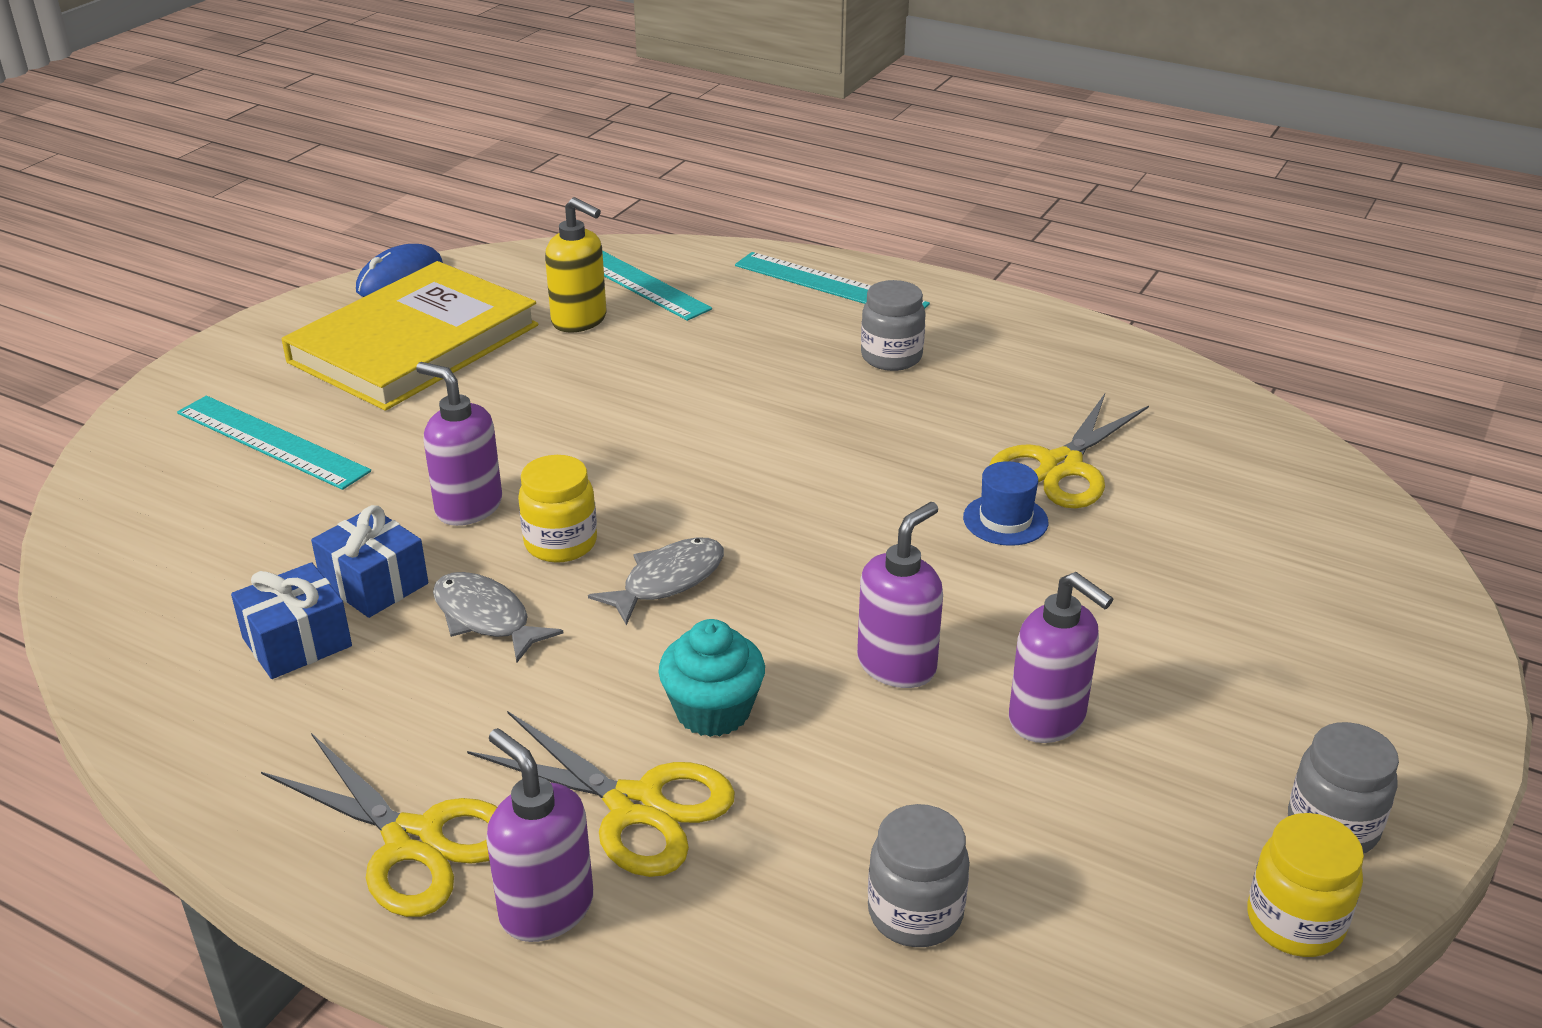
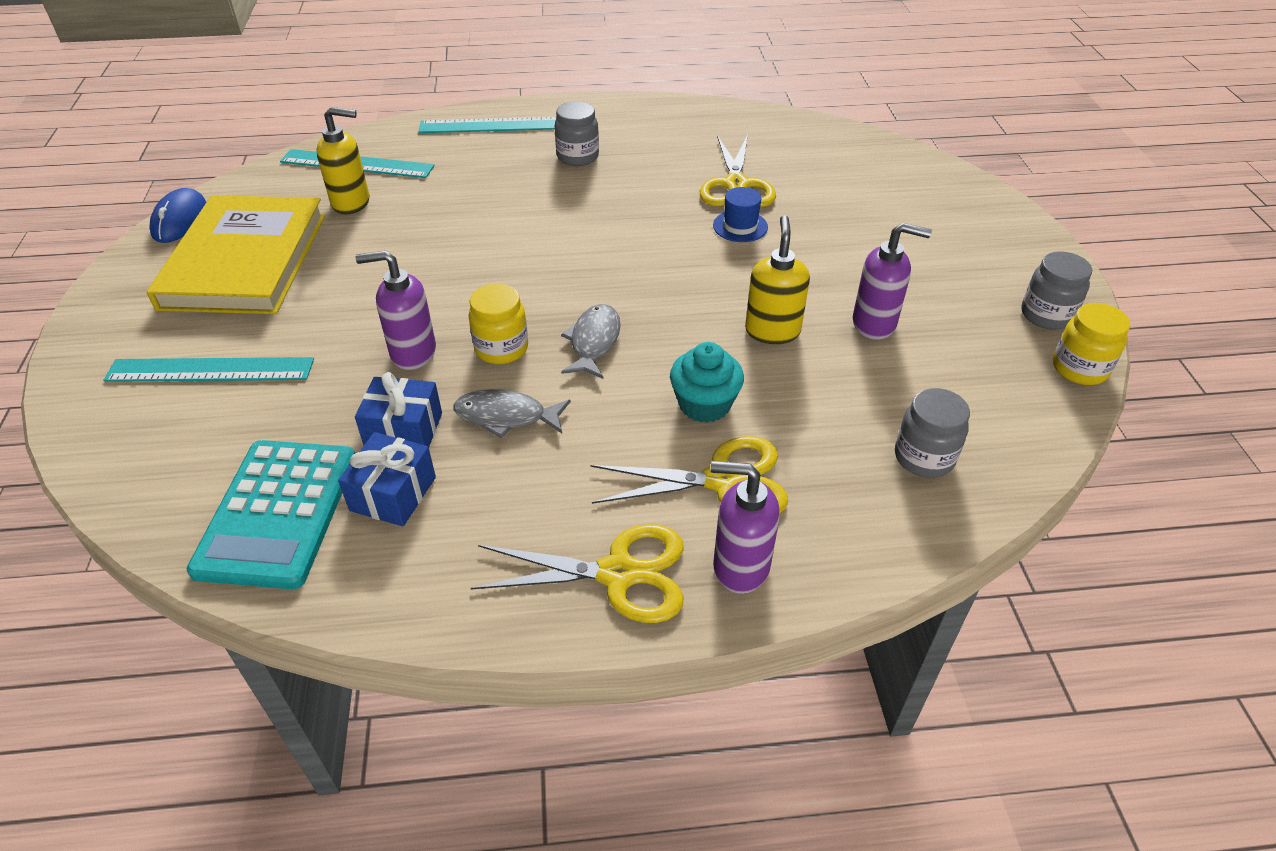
camera: 35 degrees left, 10 degrees up
purple soap dispenser [857,502,943,688] -> yellow soap dispenser [745,215,810,344]
none -> turquoise calculator [187,440,355,589]

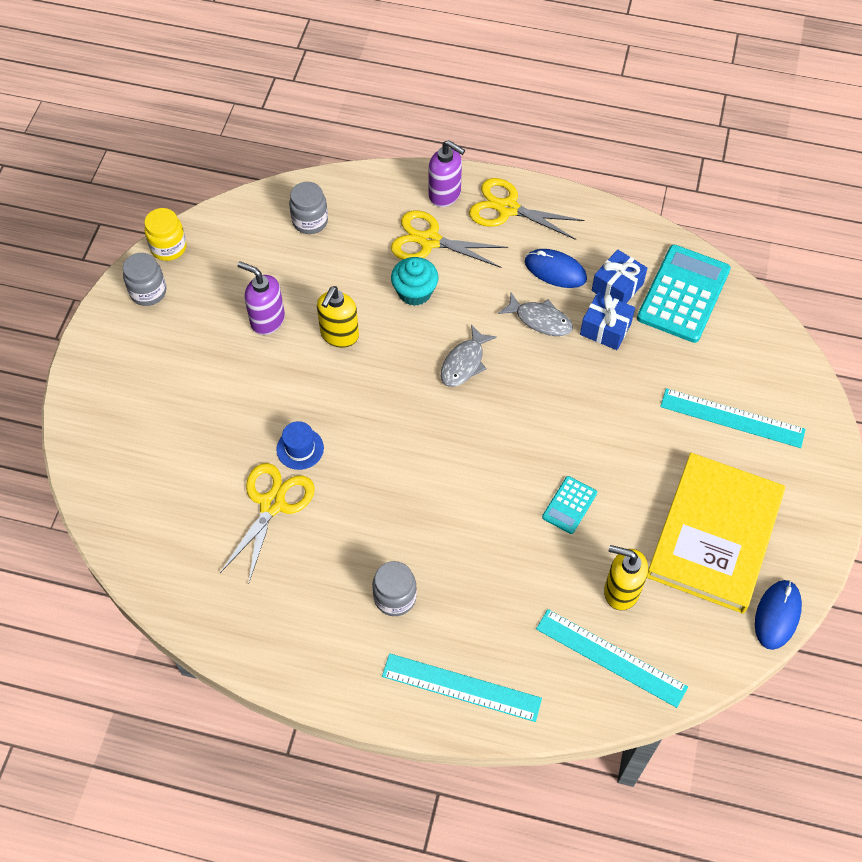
camera: 160 degrees left, 15 degrees up
purple soap dispenser [355,250,436,370] -> none
yellow jar [469,284,528,364] -> none
none -> blue mouse [525,249,587,288]
none -> turquoise calculator [542,476,597,534]

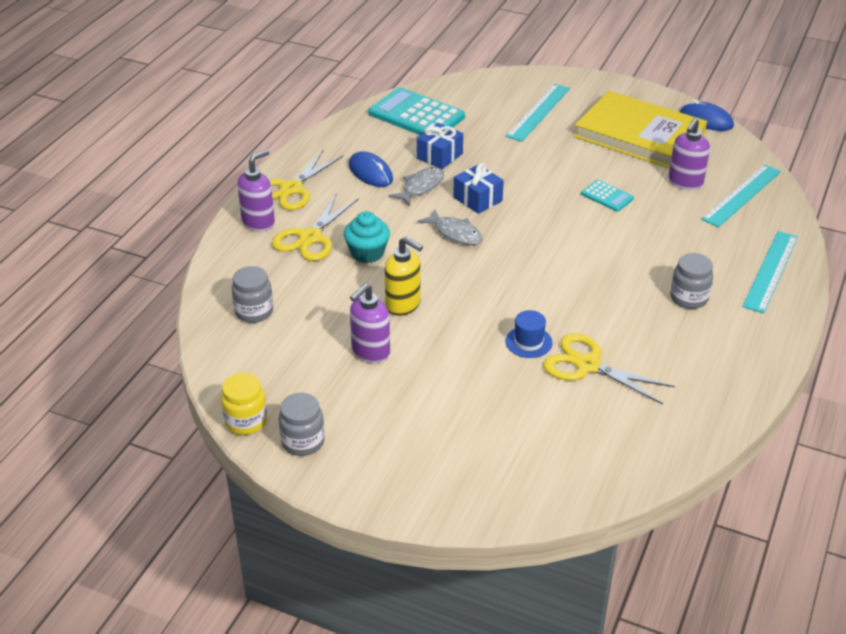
camera: 80 degrees left, 20 degrees down
blue mouse [525,249,587,288] -> blue mouse turned 75 degrees counterclockwise [349,151,393,187]
blue gift [592,249,647,303] -> blue gift moved to [453,163,504,214]
yellow soap dispenser [604,545,648,610] -> purple soap dispenser [668,118,710,190]

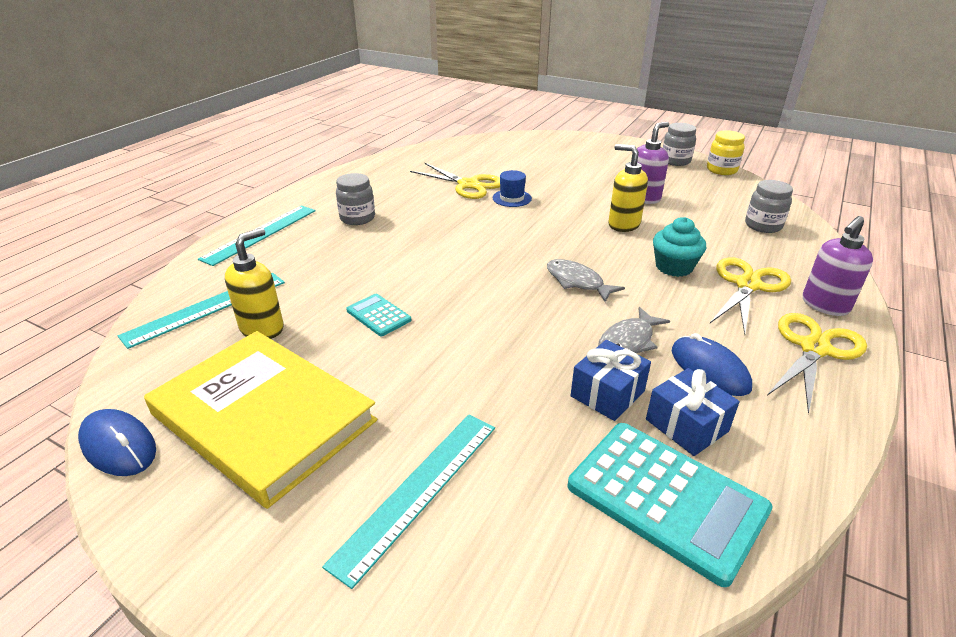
camera: 175 degrees left, 5 degrees down
blue gift [453,163,504,214] -> blue gift moved to [646,368,740,456]
purple soap dispenser [668,118,710,190] -> yellow soap dispenser [225,228,284,339]

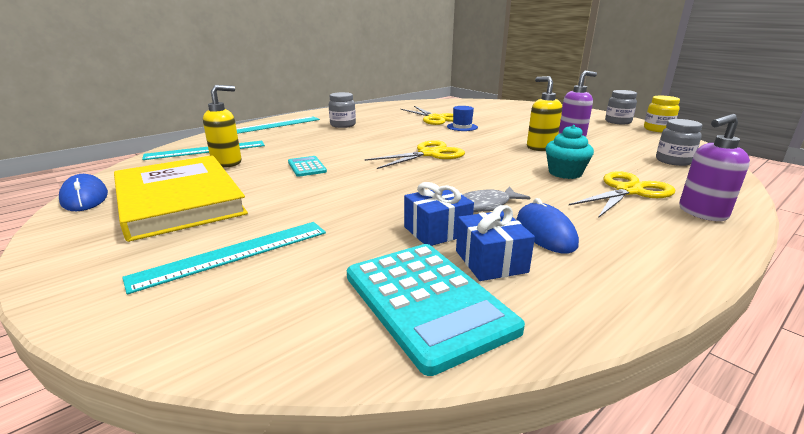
camera: 20 degrees right, 10 degrees down
grey fish [547,259,625,302] -> none
yellow scissors [767,313,867,414] -> yellow scissors moved to [364,140,465,169]

